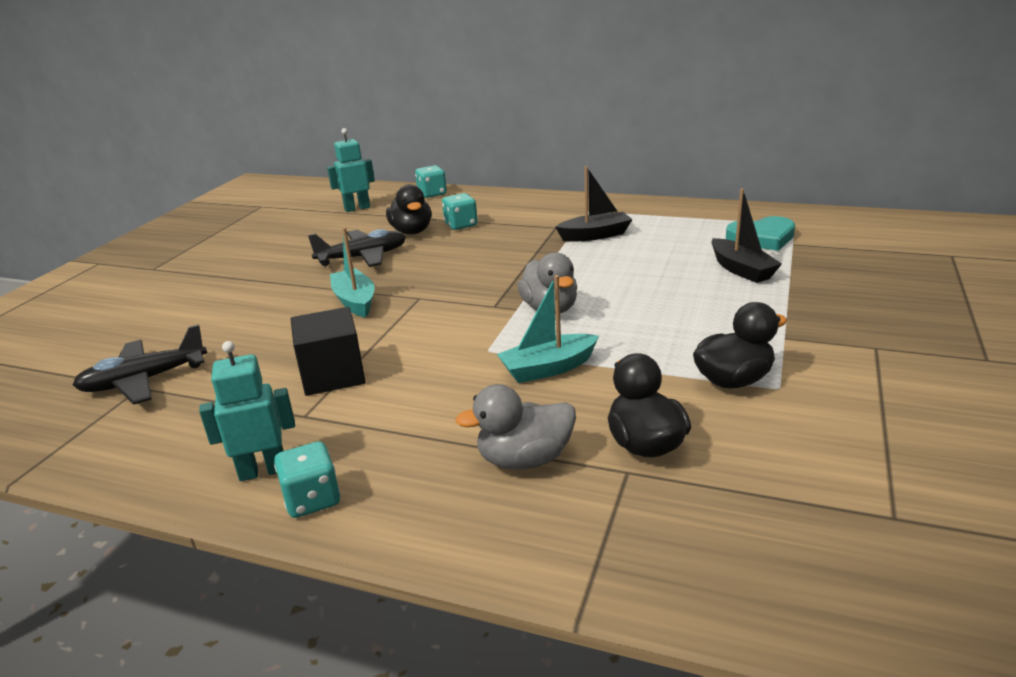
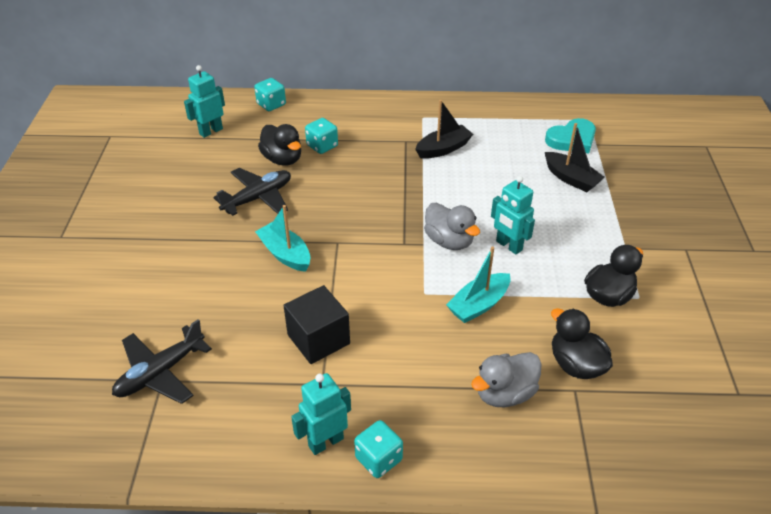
camera: 20 degrees left, 15 degrees up
none -> turquoise robot [491,176,535,255]

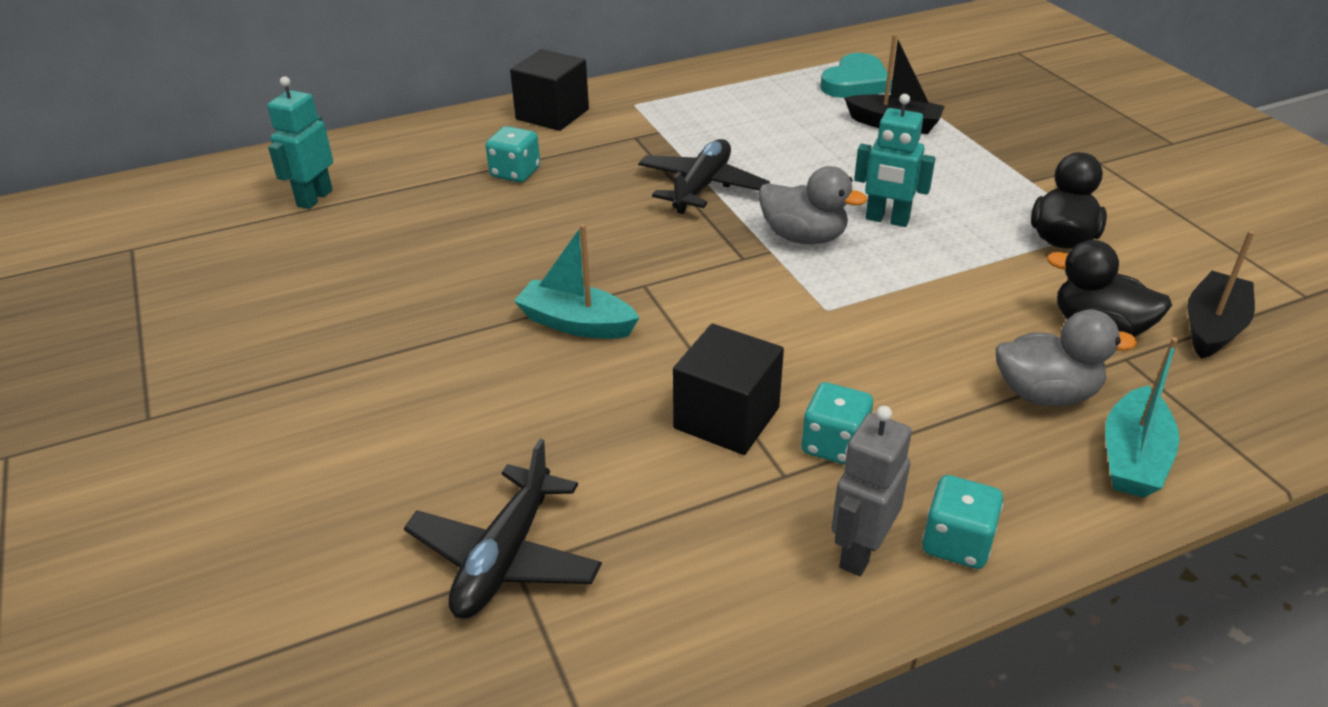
camera: 25 degrees left, 5 degrees down
black plane [213,168,291,216] -> black plane moved to [638,139,770,214]
turquoise dice [254,78,286,111] -> turquoise dice moved to [802,382,873,465]
black duck [258,124,301,166] -> none
turquoise robot [291,373,351,455] -> grey robot [831,406,912,576]
black boat [415,100,473,159] -> black boat moved to [1187,231,1255,359]
turquoise boat [446,247,510,323] -> turquoise boat moved to [1105,337,1180,498]
grey duck [471,352,541,407] -> grey duck turned 120 degrees counterclockwise [996,309,1137,406]
none -> black cube [510,49,589,131]

